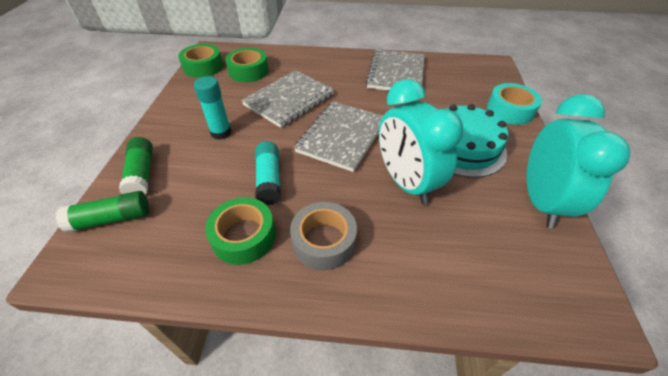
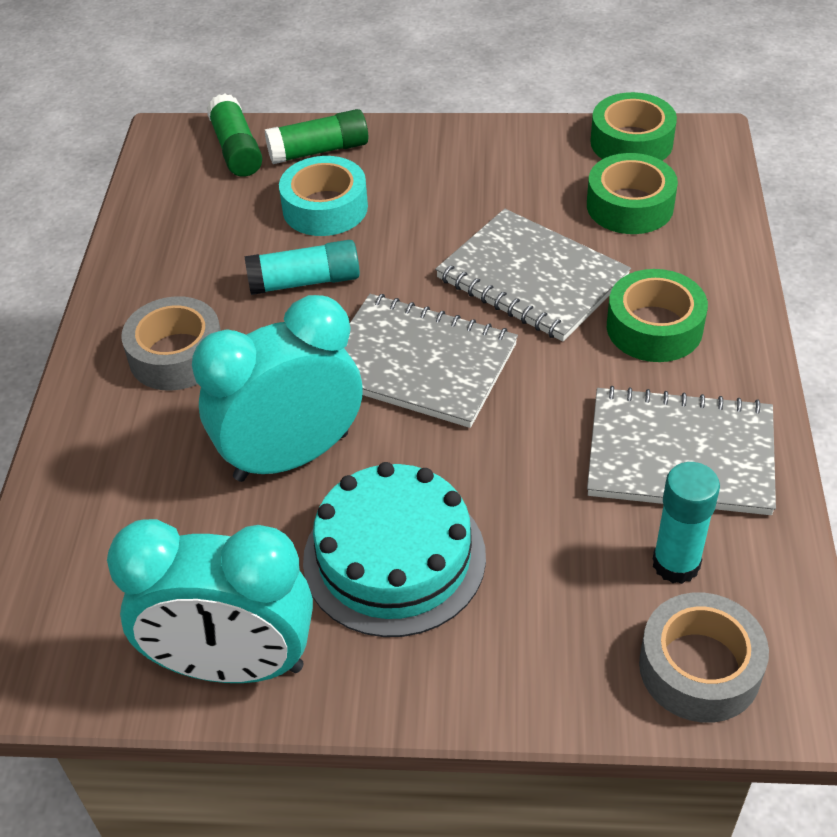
camera: 90 degrees right, 0 degrees up
turquoise glue stick [194,76,232,140] -> turquoise glue stick moved to [653,462,720,584]
green tape [205,197,276,265] -> green tape moved to [607,269,708,362]
turquoise tape [487,83,542,125] -> turquoise tape moved to [279,156,368,236]
none -> grey tape [639,592,769,723]

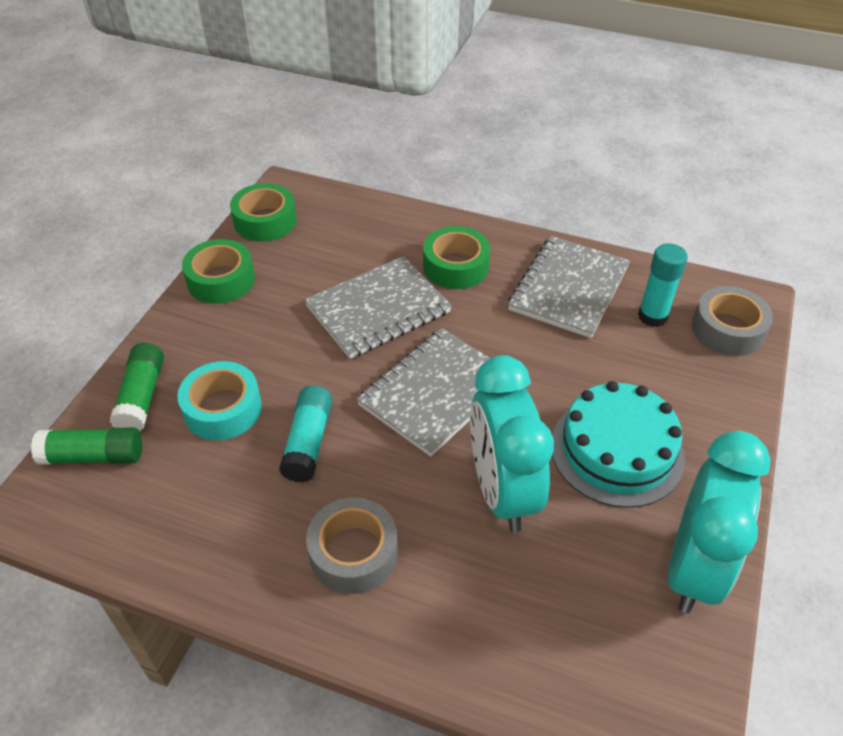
camera: 75 degrees left, 0 degrees up
green tape [587,153,678,234] -> green tape moved to [182,239,255,304]

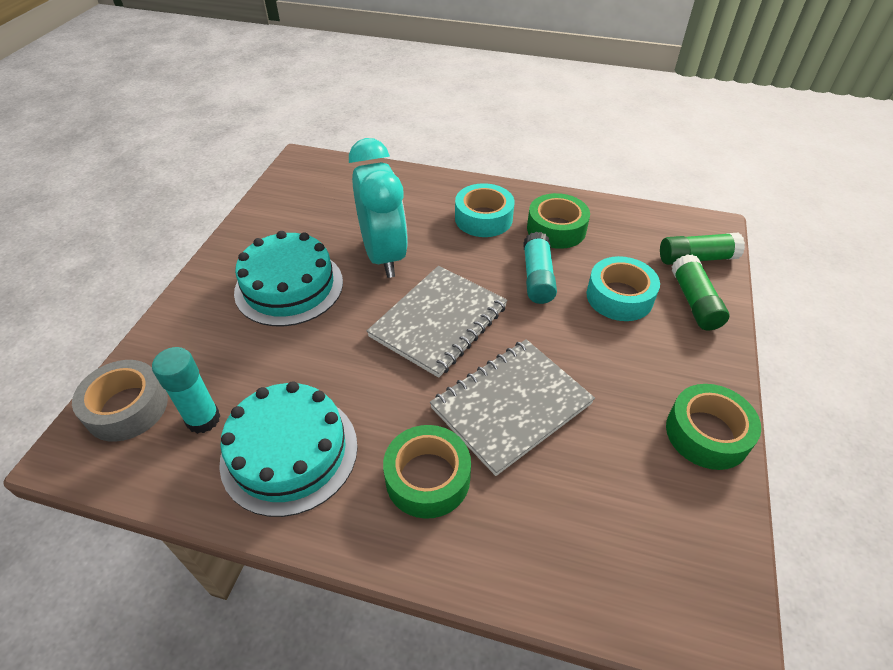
camera: 175 degrees right, 0 degrees up
green tape [230,183,297,242] -> green tape moved to [527,193,590,249]
grey tape [306,497,398,594] -> turquoise tape [455,183,514,237]
grey notebook [508,236,630,338] -> turquoise cake [219,381,358,517]
turquoise clock [668,431,771,613] -> none

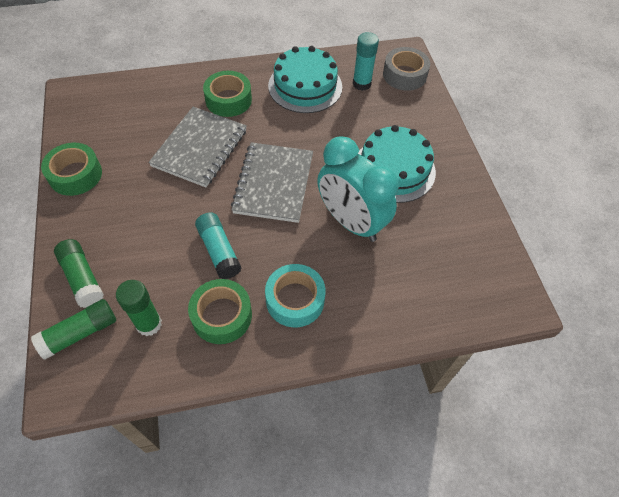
camera: 150 degrees right, 10 degrees up
turquoise tape [586,256,660,321] -> none
none -> green glue stick [116,280,162,336]

